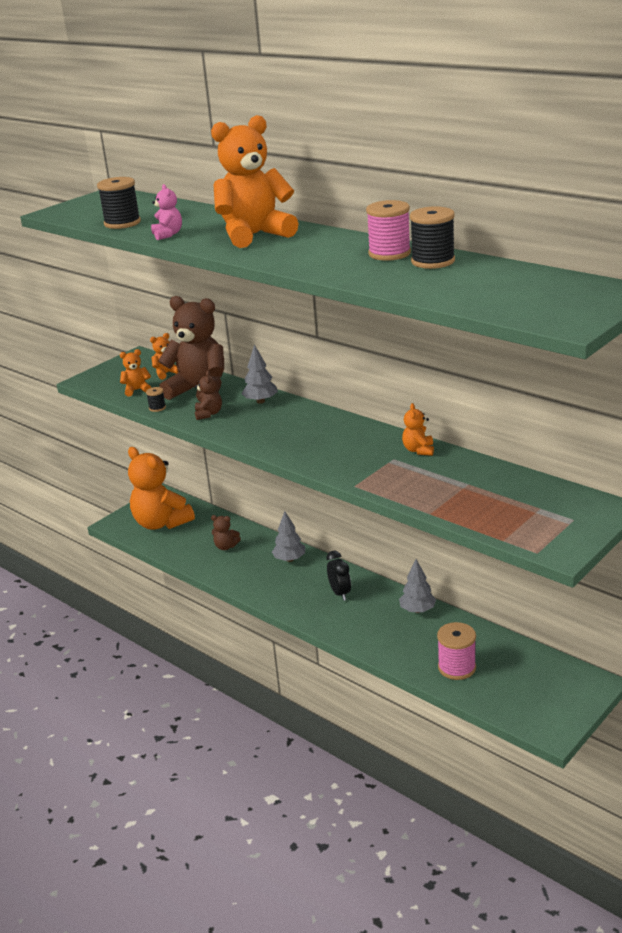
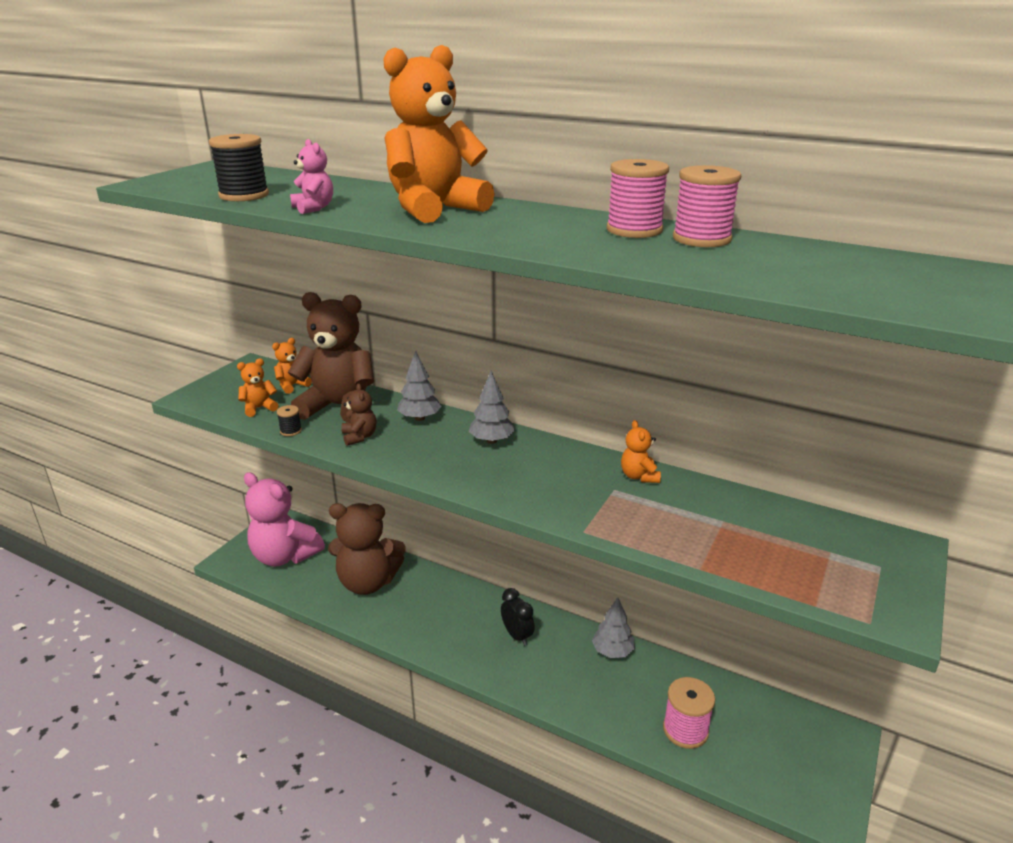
camera: 15 degrees left, 0 degrees up
orange teddy bear [128,447,195,530] -> pink teddy bear [244,472,325,566]
brown teddy bear [211,515,241,550] -> brown teddy bear [328,503,406,595], size x2.27
grey tree [272,511,305,562] -> grey tree moved to [469,371,515,444]
black spool [410,206,455,269] -> pink spool [673,165,741,247]

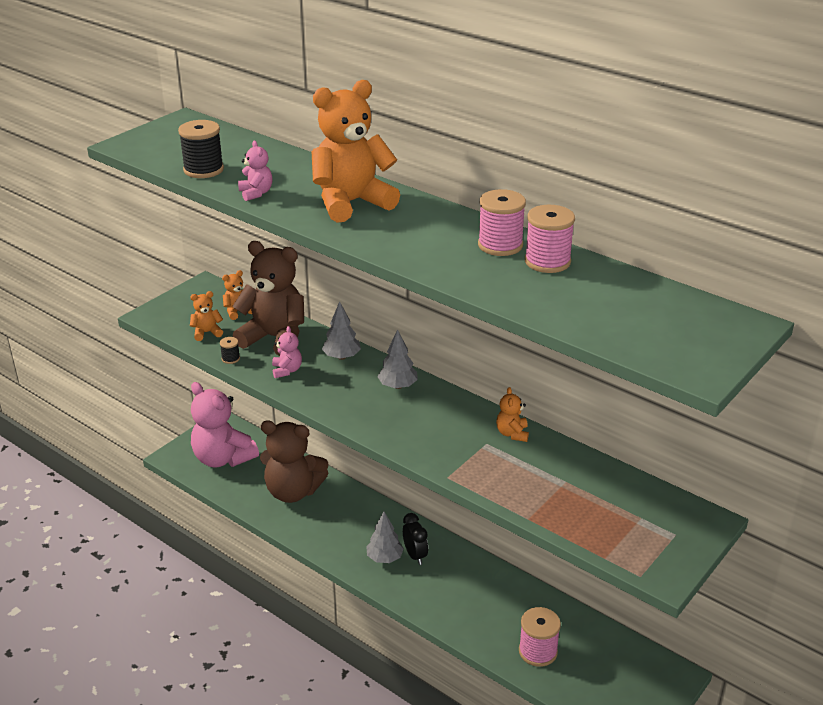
camera: 10 degrees right, 5 degrees up
brown teddy bear [341,383,376,446] -> pink teddy bear [272,326,302,378]
grey tree [592,597,635,658] -> grey tree moved to [366,512,404,563]

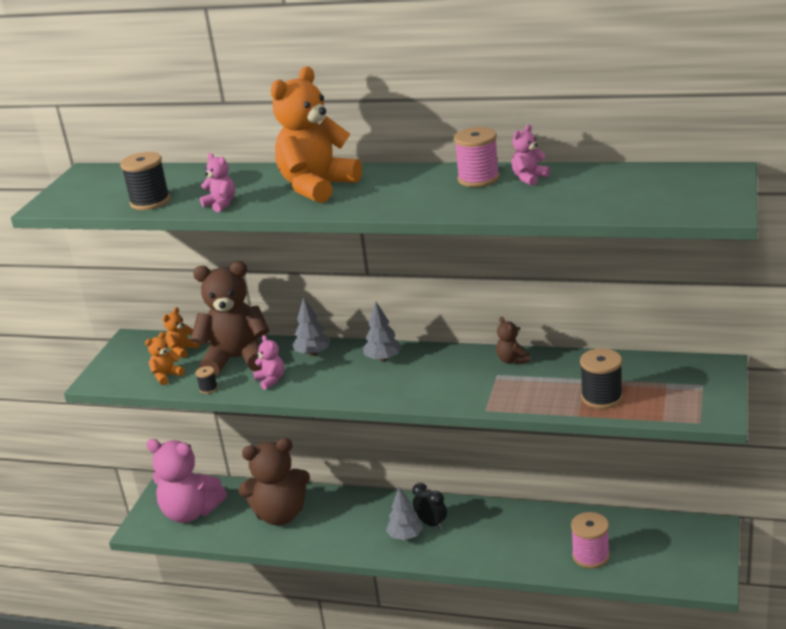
camera: 20 degrees left, 5 degrees down
orange teddy bear [496,387,529,442] -> brown teddy bear [496,317,531,365]
pink spool [525,205,575,273] -> pink teddy bear [511,125,550,186]
none -> black spool [580,348,623,409]

